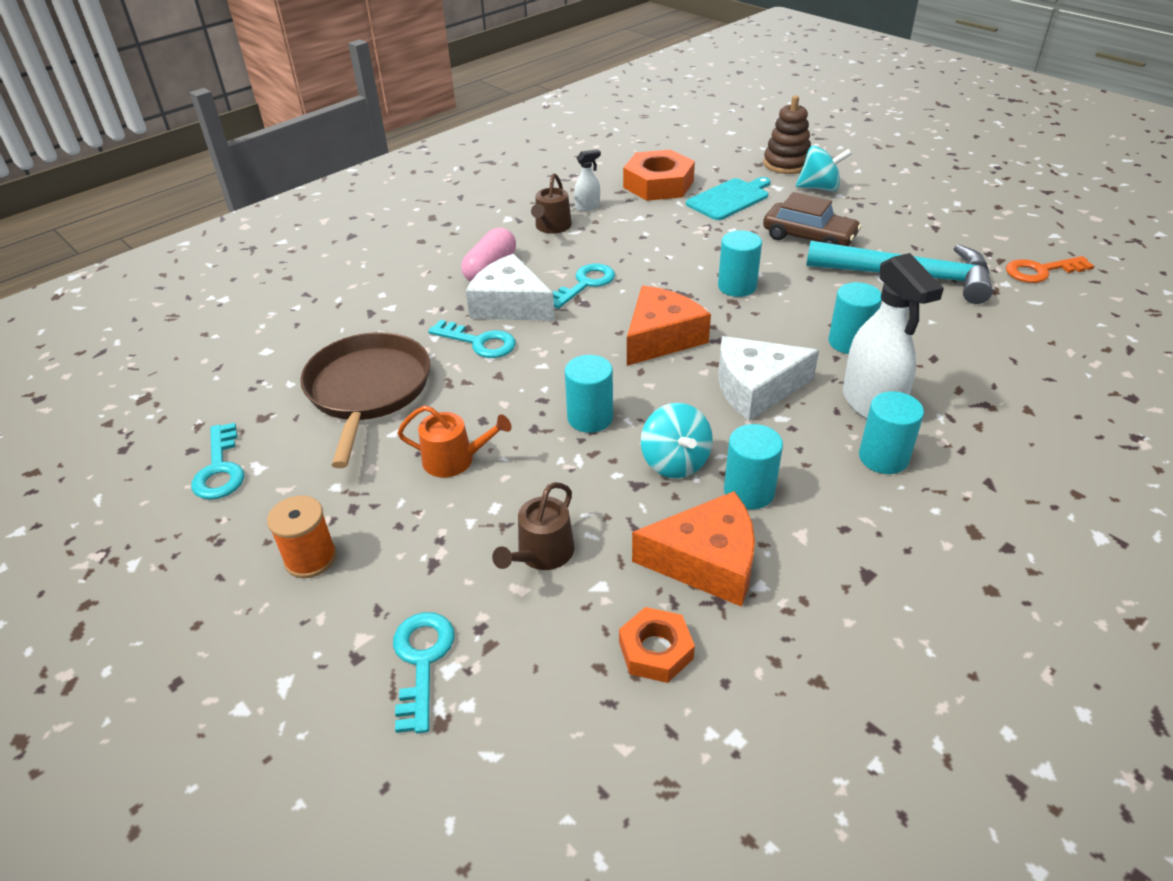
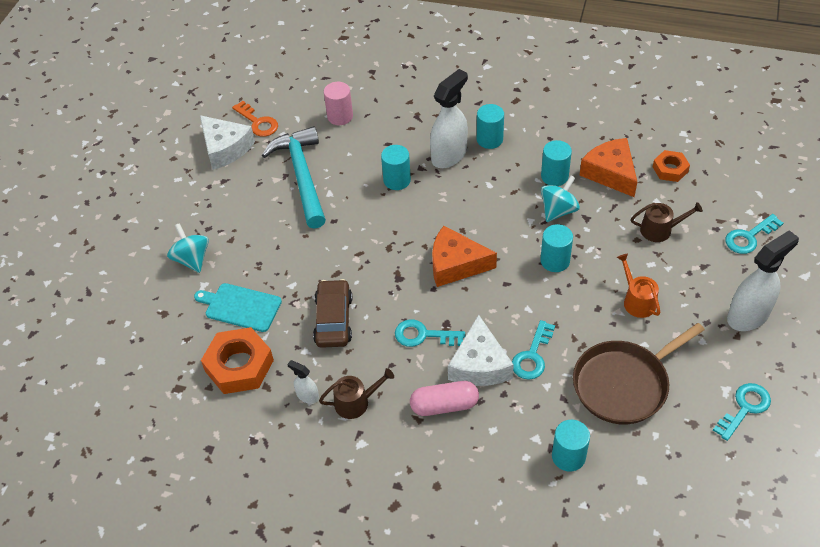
camera: 120 degrees left, 10 degrees up
orange spool [267,496,337,578] -> white spray bottle [727,230,799,331]
turquoise key [428,320,516,358] -> turquoise key turned 150 degrees counterclockwise [512,320,555,380]
turquoise cylinder [718,230,762,297] -> turquoise cylinder moved to [552,420,590,472]
white cheese [718,336,819,421] -> white cheese moved to [200,115,255,170]
brown stacking toy [763,95,811,174] -> none
brown car [763,192,862,246] -> brown car moved to [313,279,352,348]
none -> pink cylinder [324,82,353,125]

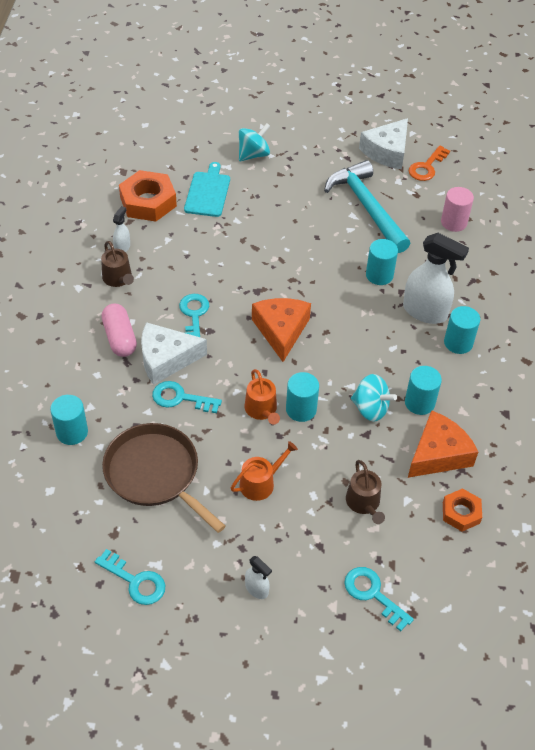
camera: 75 degrees right, 0 degrees up
turquoise hammer [262,126,326,229] -> turquoise hammer turned 90 degrees counterclockwise [324,160,410,253]
brown car [313,279,352,348] -> none
white spray bottle [727,230,799,331] -> white spray bottle [245,556,272,599], size x0.48
none -> orange watering can [245,369,280,425]

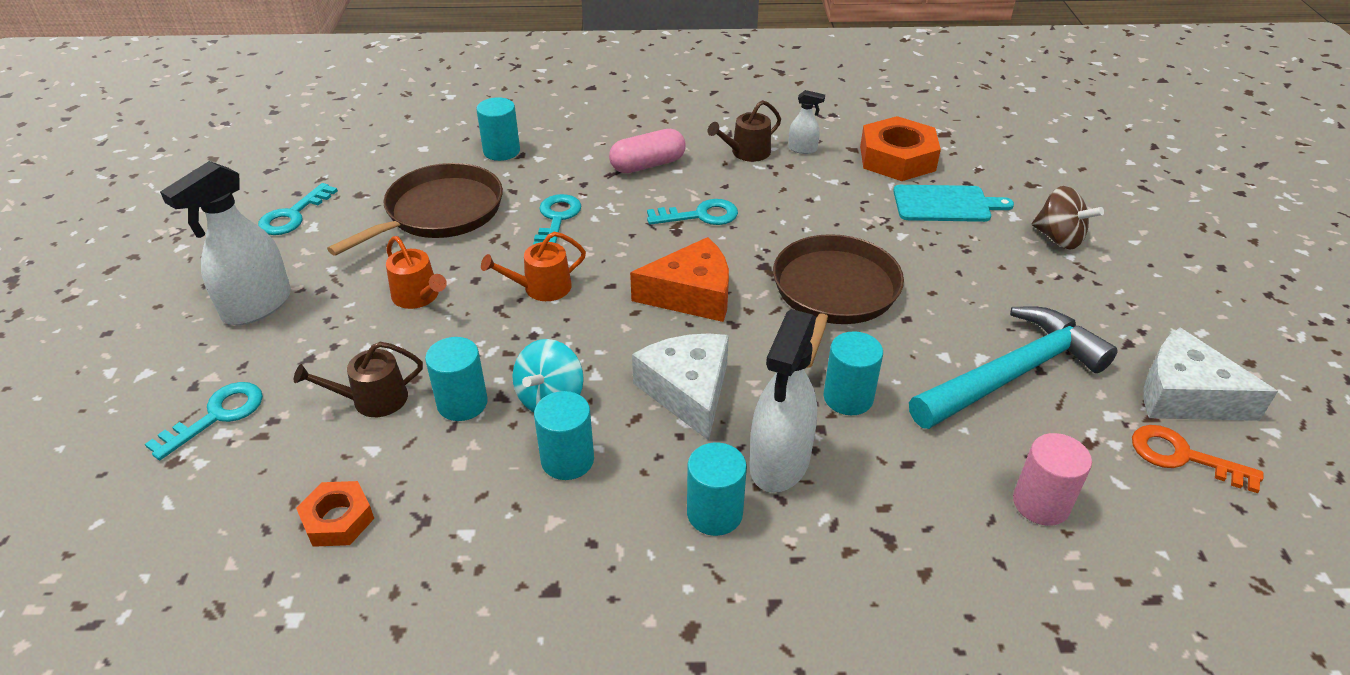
camera: 85 degrees right, 10 degrees down
white cheese [141,322,207,385] -> white cheese moved to [632,333,729,441]
turquoise spinning top [239,123,270,161] -> brown spinning top [1032,186,1104,250]
white spray bottle [245,556,272,599] -> white spray bottle [160,161,291,325], size x2.09
turquoise cylinder [286,372,319,422] -> turquoise cylinder moved to [425,337,488,421]
orange cheese [408,410,478,478] -> none
none -> brown pan [773,234,904,368]

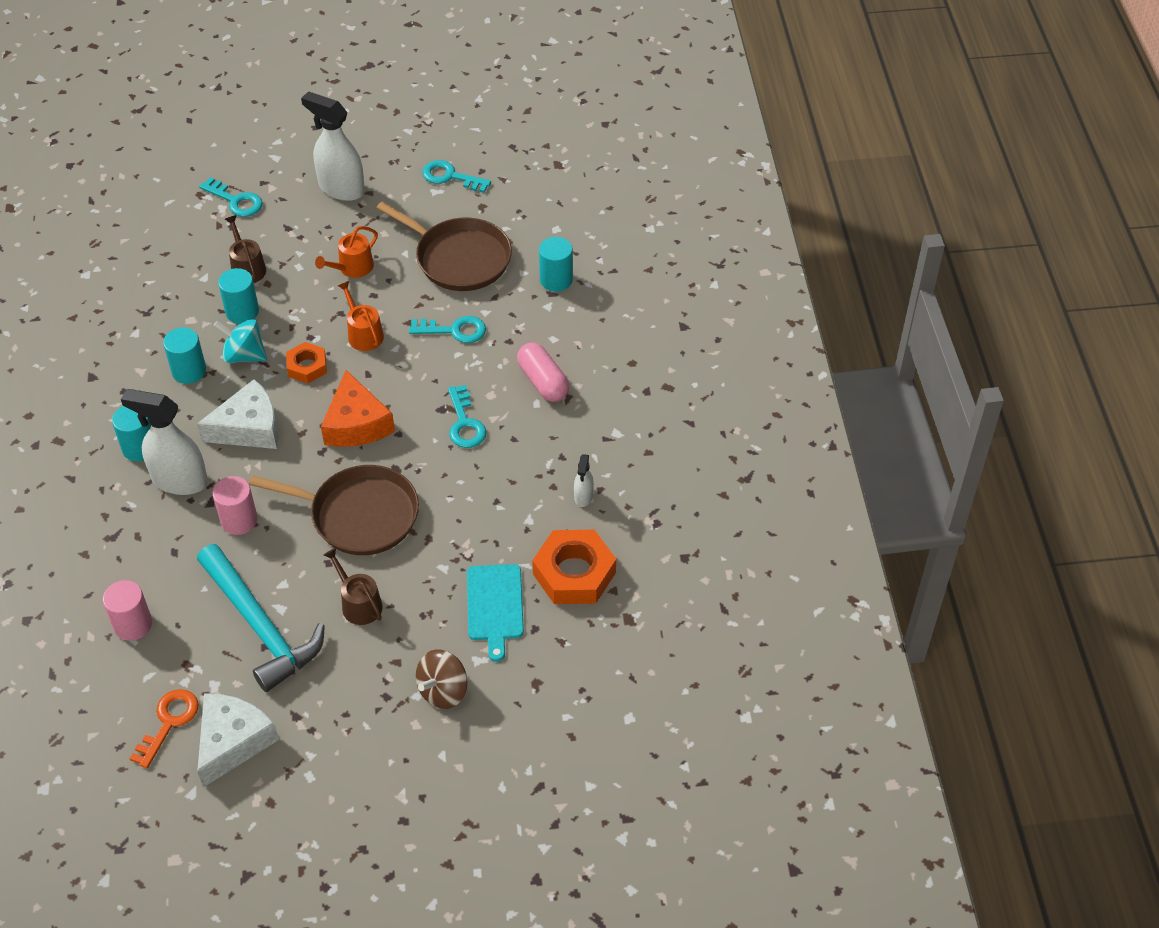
camera: 85 degrees right, 10 degrees up
orange nut [296,481,374,547] -> orange nut moved to [286,342,327,383]
brown watering can [708,100,781,162] -> brown watering can moved to [324,548,383,625]
turquoise cylinder [824,331,883,415] -> pink cylinder [213,476,258,535]

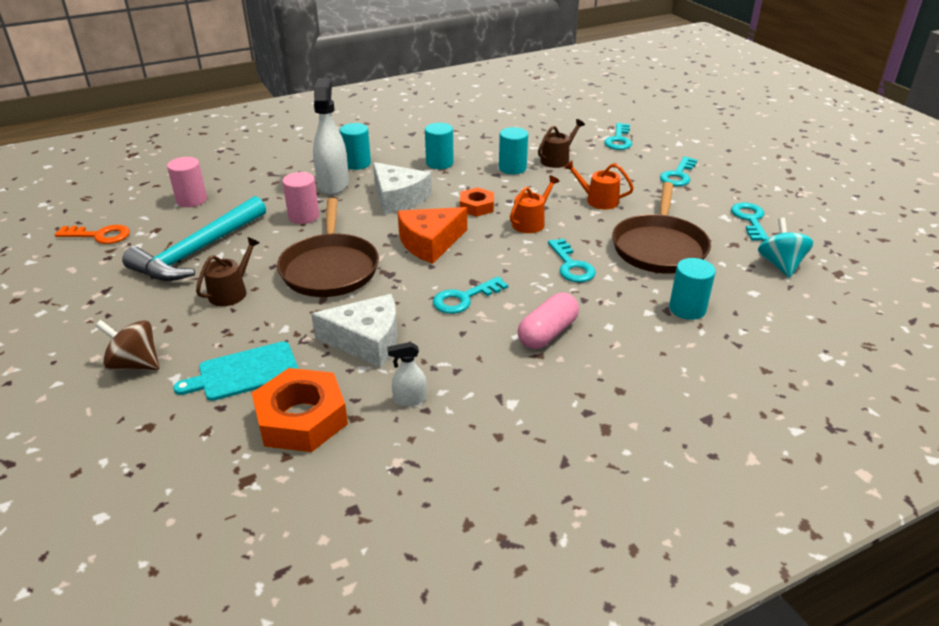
camera: 70 degrees right, 15 degrees down
white cheese [197,694,279,787] -> white cheese moved to [311,294,397,368]
turquoise spinning top [214,319,267,363] -> turquoise spinning top moved to [758,218,814,278]
white spray bottle [301,91,365,201] -> turquoise key [660,156,697,186]

